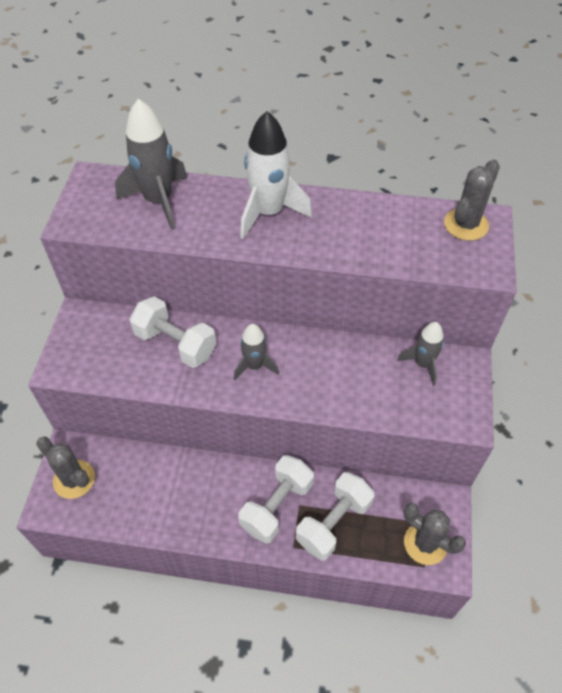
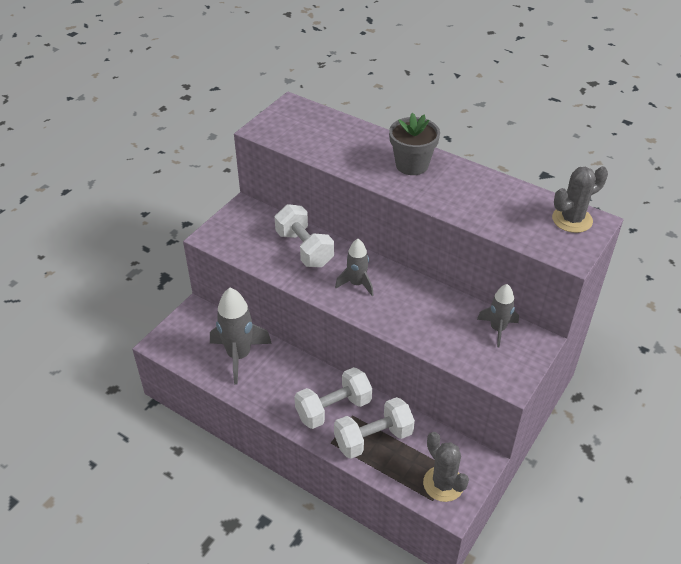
camera: 25 degrees right, 10 degrees down
grey cactus [36,436,95,499] -> none
grey rocket [115,99,187,230] -> grey rocket moved to [210,288,272,384]
white rocket [240,111,312,239] -> grey flower pot [389,113,440,175]

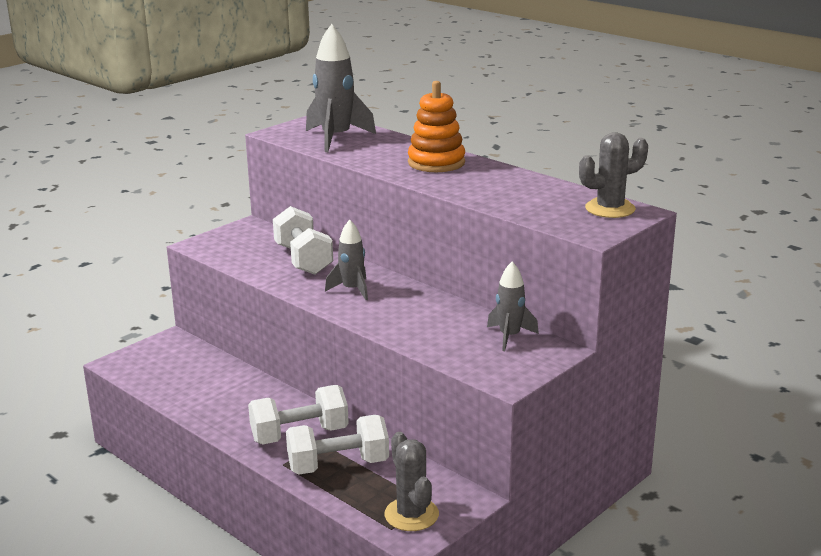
camera: 10 degrees right, 20 degrees down
grey rocket [210,288,272,384] -> grey rocket moved to [306,24,376,152]
grey flower pot [389,113,440,175] -> orange stacking toy [408,81,465,172]

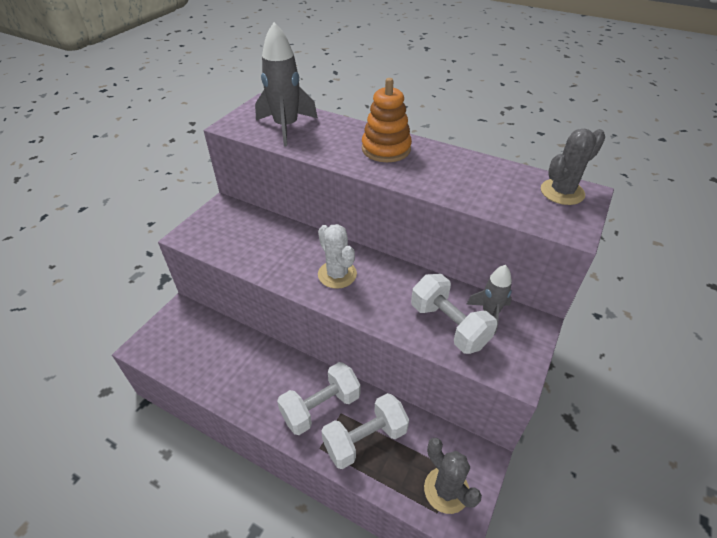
camera: 15 degrees left, 20 degrees up
white dumbbell [273,206,333,275] -> white dumbbell moved to [411,274,497,354]
grey rocket [325,220,368,300] -> white cactus [318,224,357,289]

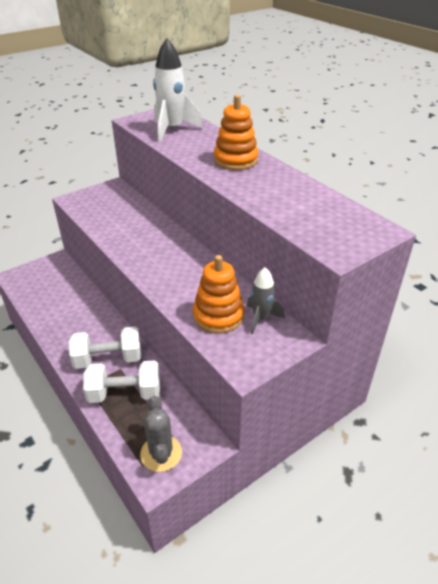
camera: 25 degrees right, 5 degrees down
grey rocket [255,22,318,146] -> white rocket [153,38,203,142]
white cactus [318,224,357,289] -> none
white dumbbell [411,274,497,354] -> orange stacking toy [193,255,244,334]
grey cactus [541,129,605,205] -> none

